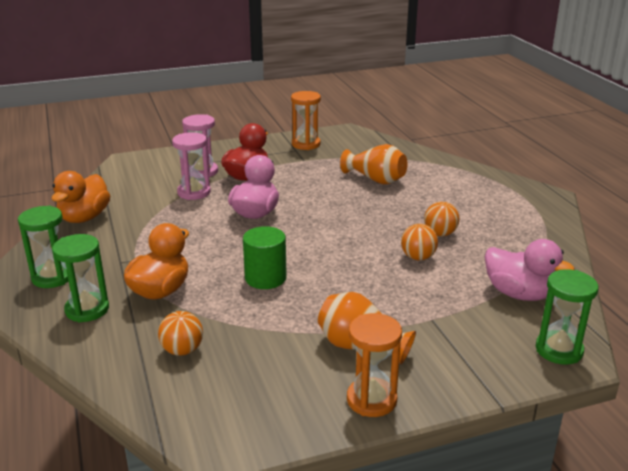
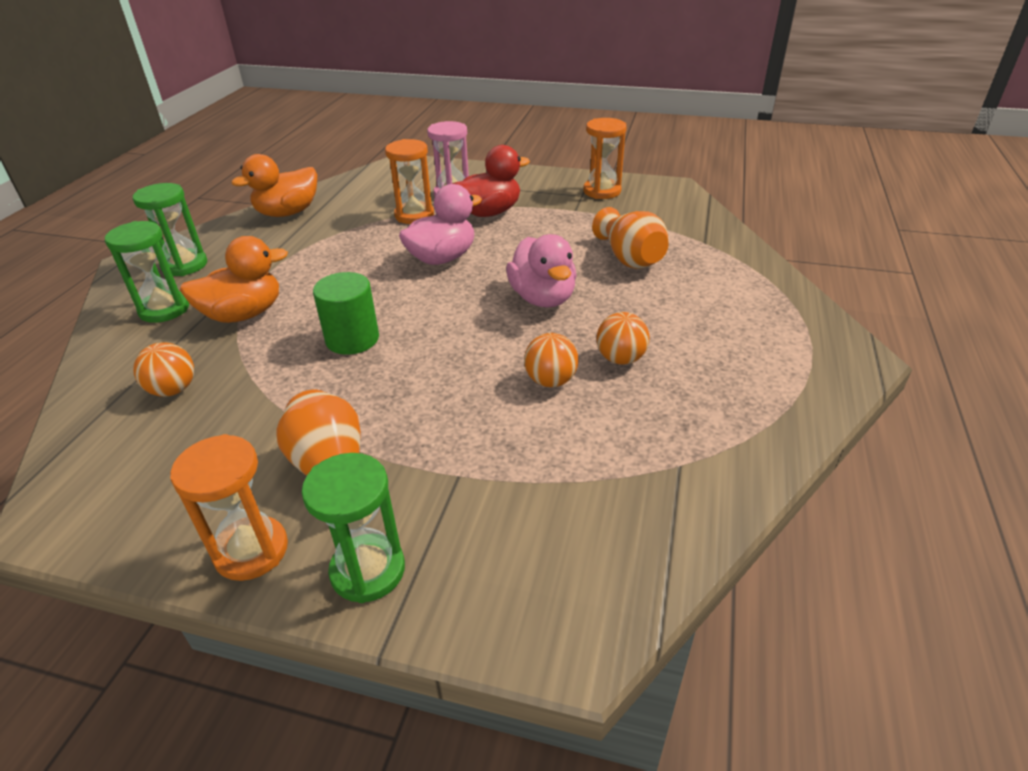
camera: 35 degrees right, 10 degrees up
pink hourglass [172,132,211,200] -> orange hourglass [385,139,434,224]
pink duck [485,239,574,301] -> pink duck moved to [506,234,577,308]
green hourglass [536,269,598,365] -> green hourglass moved to [302,453,405,603]

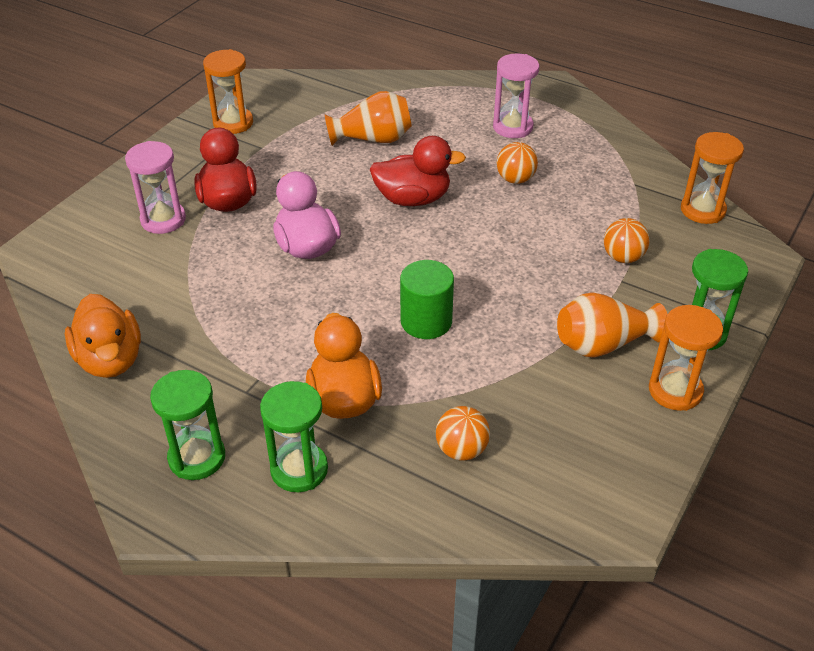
camera: 75 degrees left, 5 degrees up
orange hourglass [385,139,434,224] -> orange hourglass moved to [681,132,744,224]
pink duck [506,234,577,308] -> red duck [370,136,466,206]
orange ball [524,333,579,387] -> orange ball moved to [604,218,650,263]
none -> pink hourglass [493,53,539,138]

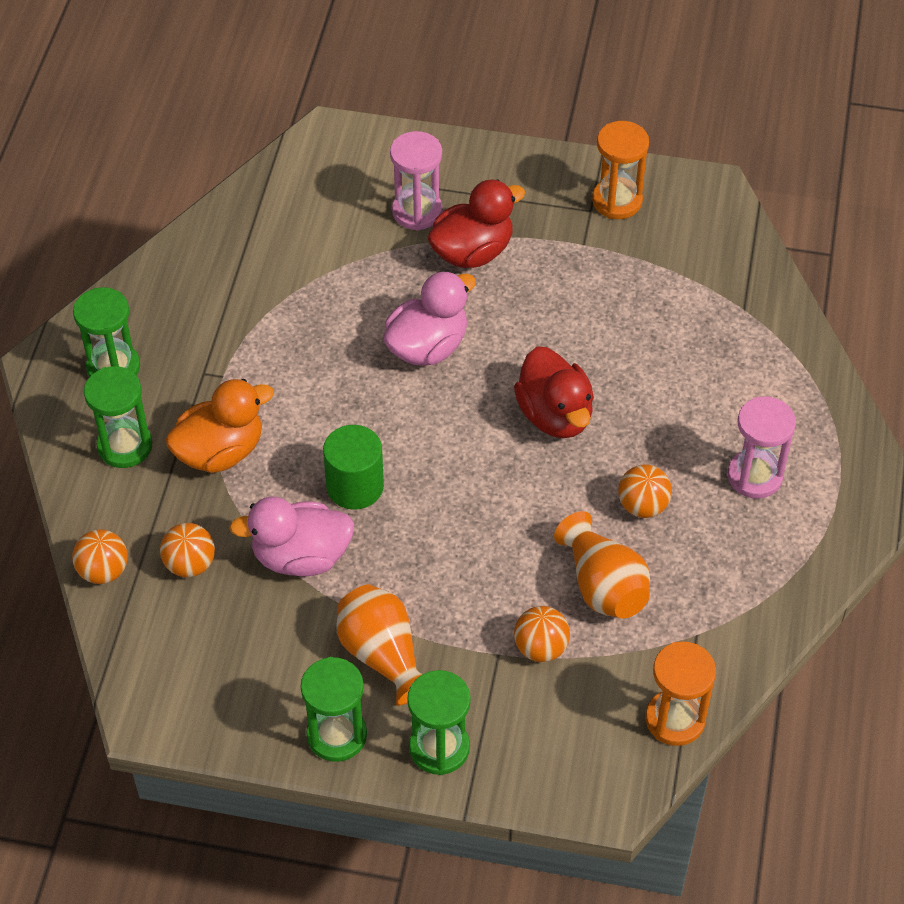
camera: 70 degrees right, 10 degrees up
orange duck [65,294,141,378] -> none
orange vase [325,91,412,146] -> orange vase moved to [554,511,650,618]
orange hourglass [649,305,723,411] -> green hourglass [301,657,367,762]
none -> orange ball [72,529,128,584]
none -> pink duck [229,497,354,576]

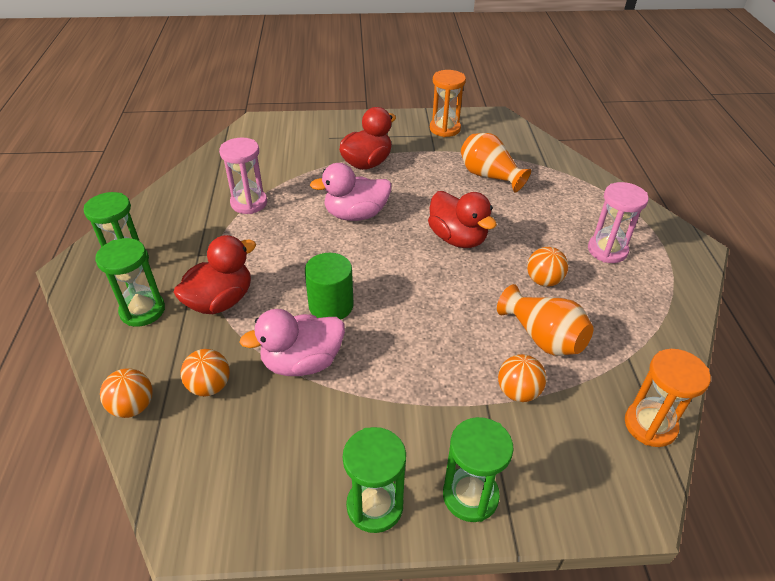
camera: 15 degrees left, 10 degrees down
orange duck [165,379,274,473] -> red duck [174,235,256,314]
orange vase [337,584,422,706] -> orange vase moved to [461,133,531,193]
pink duck [383,271,476,366] -> pink duck turned 135 degrees counterclockwise [310,163,392,221]
pink hourglass [390,131,443,230] -> pink hourglass moved to [219,138,267,214]

